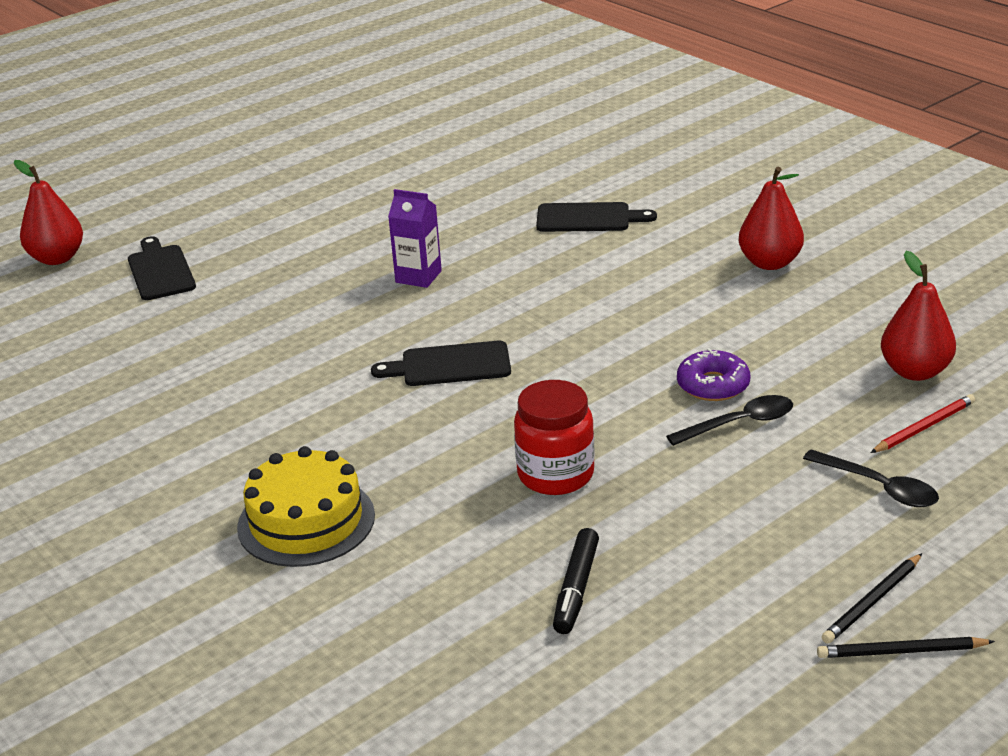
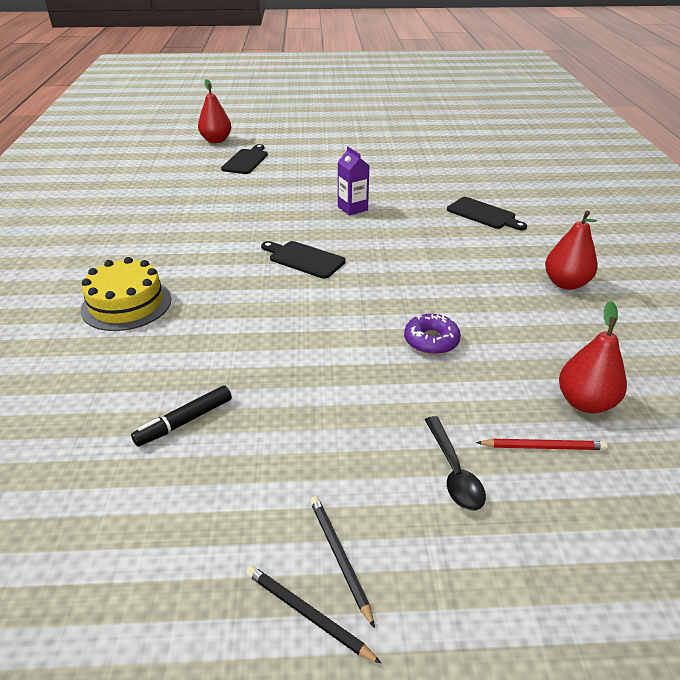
camera: 35 degrees right, 5 degrees up
red jar [514,380,595,495] -> none
black spoon [666,395,793,446] -> none
black pencil [822,553,922,644] -> black pencil turned 75 degrees clockwise [310,496,375,628]

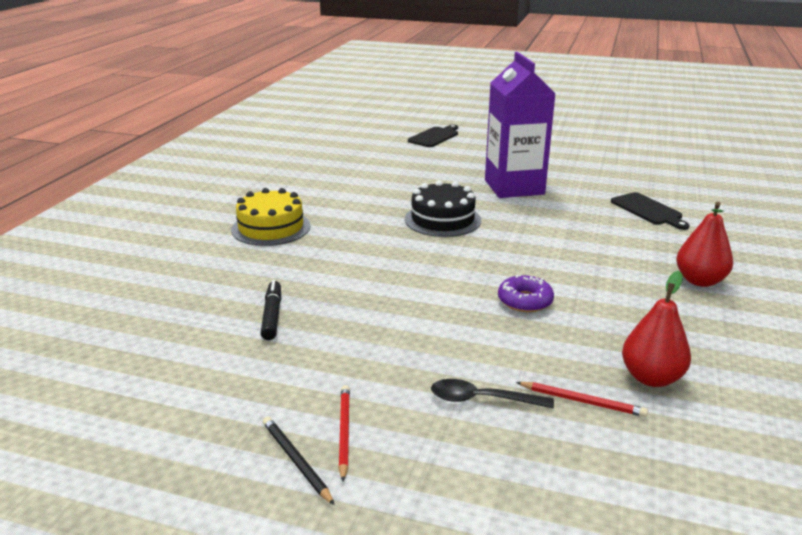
camera: 20 degrees right, 10 degrees down
black marker [131,386,232,447] -> black marker turned 105 degrees clockwise [260,280,281,340]
red pear [198,79,231,143] -> none
black cutting board [261,241,346,279] -> black cake [405,180,481,237]
black pencil [310,496,375,628] -> red pencil [339,385,350,482]
purple carton [338,147,370,216] -> purple carton [485,52,556,198], size x2.12
black spoon [425,416,486,511] -> black spoon turned 90 degrees clockwise [431,379,554,408]

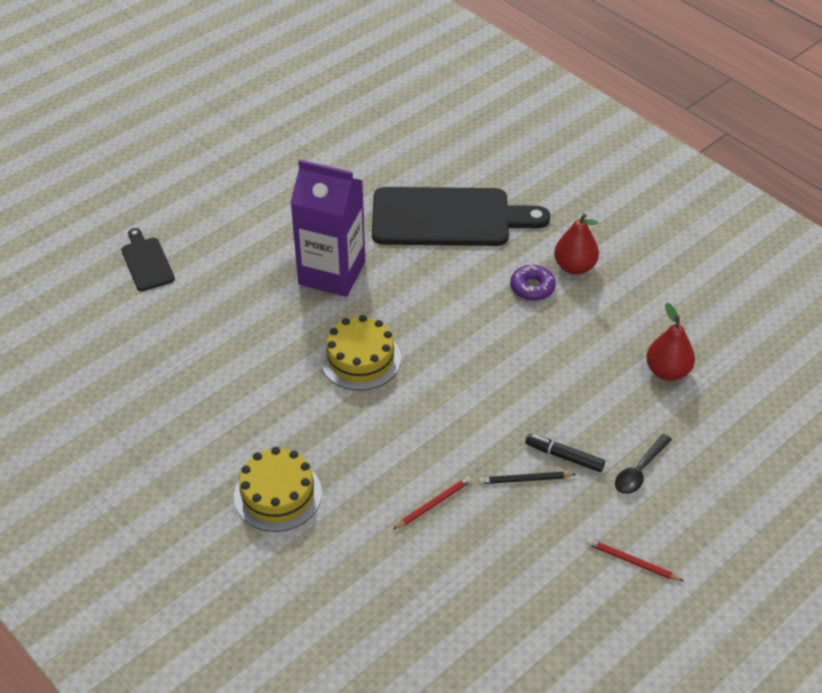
camera: 60 degrees left, 20 degrees up
black marker [260,280,281,340] -> black marker moved to [525,434,605,472]
black pencil [263,417,335,505] -> black pencil moved to [479,472,576,484]
black cake [405,180,481,237] -> yellow cake [320,315,401,391]
purple donut [498,275,554,312] -> purple donut moved to [510,264,556,301]
red pencil [516,382,648,417] -> red pencil moved to [393,476,472,530]
black cutting board [611,192,690,230] -> black cutting board [372,187,550,246], size x2.10

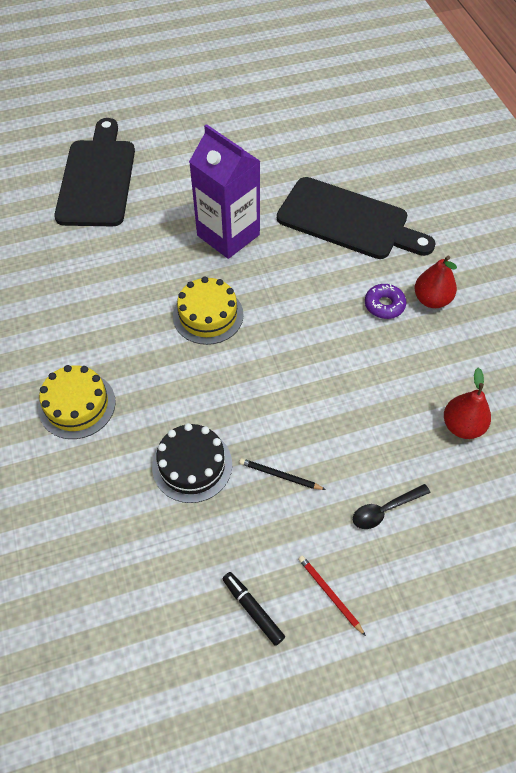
camera: 25 degrees right, 10 degrees up
black cutting board [121,228,175,291] -> black cutting board [54,118,135,226], size x2.10
red pencil [393,476,472,530] -> black cake [152,423,232,503]
black marker [525,434,605,472] -> black marker moved to [223,572,285,646]

